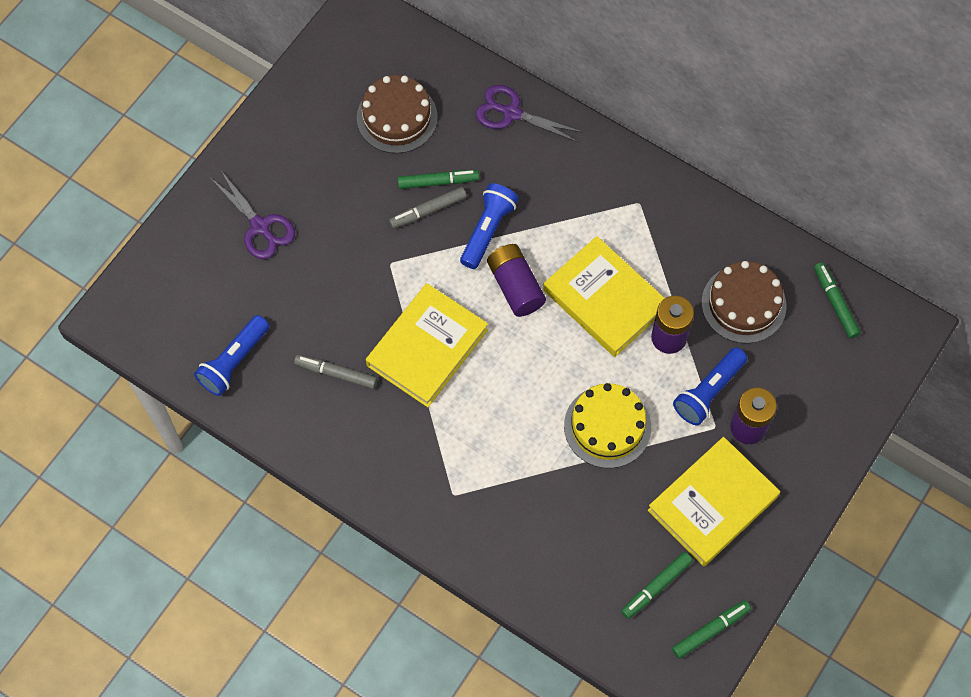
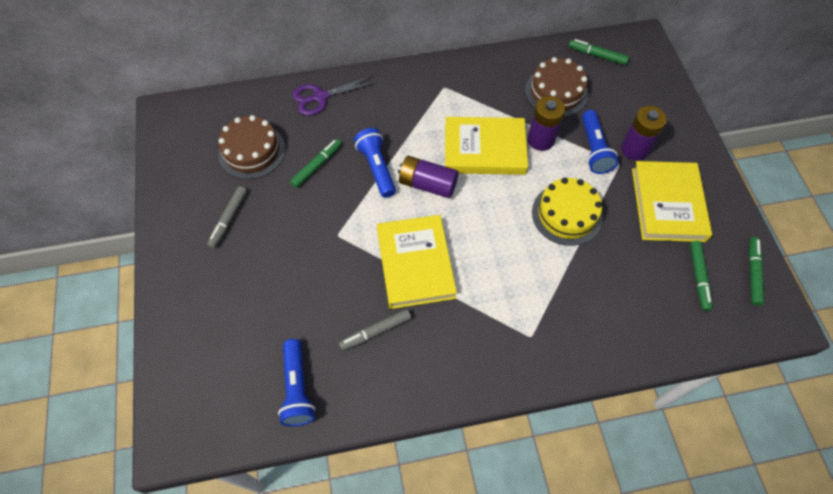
camera: 45 degrees left, 5 degrees down
purple scissors [211,171,295,259] -> none
grey marker [389,187,467,229] -> grey marker moved to [207,186,247,248]

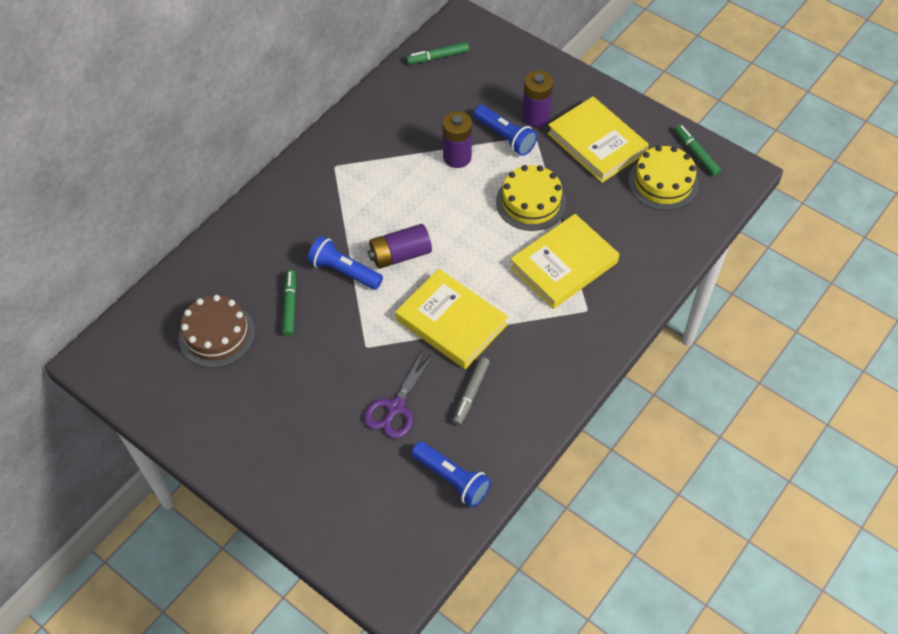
camera: 40 degrees left, 5 degrees down
grey marker [207,186,247,248] -> none
purple scissors [292,76,376,116] -> purple scissors moved to [364,349,434,439]
yellow book [445,117,528,175] -> yellow book moved to [510,214,619,309]
brown cake [525,57,588,117] -> none
green marker [690,241,713,311] -> yellow cake [628,145,699,211]

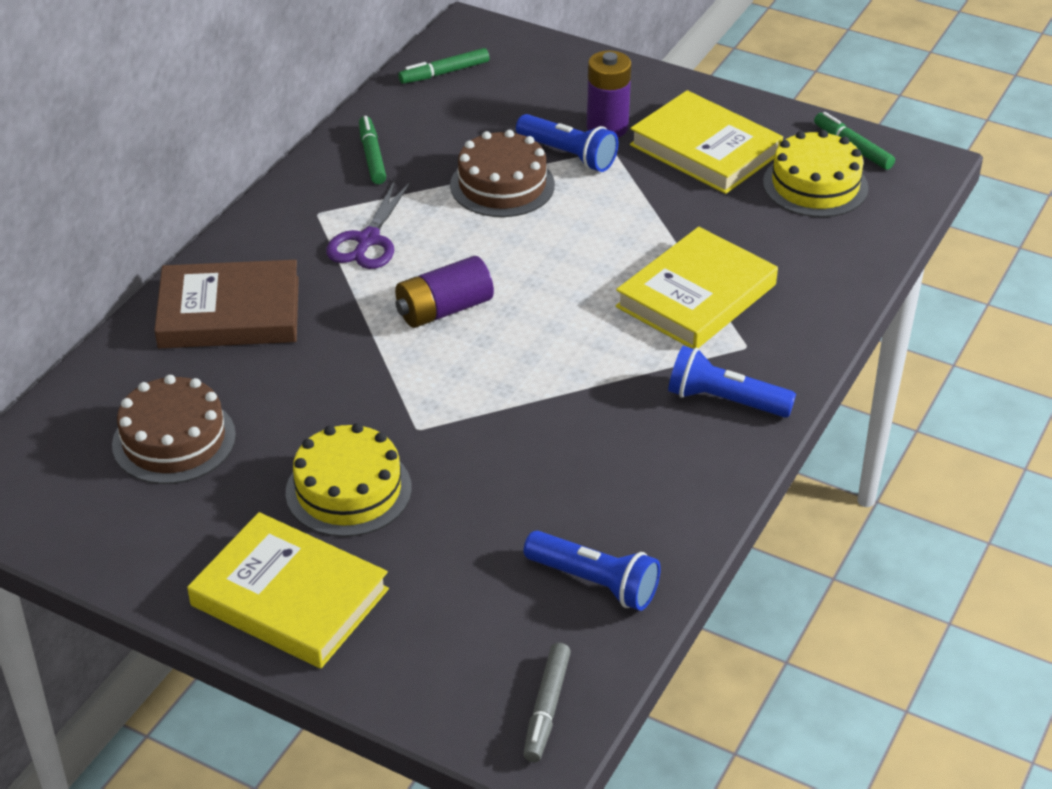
camera: 10 degrees left, 15 degrees down
green marker [282,270,296,336] -> green marker moved to [359,116,386,184]
blue flashlight [307,236,383,290] -> blue flashlight moved to [668,346,796,418]
purple scissors [364,349,434,439] -> purple scissors moved to [326,180,410,269]
yellow book [395,269,508,369] -> yellow book moved to [187,512,389,669]
purple battery [442,111,472,168] -> brown cake [450,130,555,217]
grey marker [452,357,490,426] -> grey marker moved to [523,643,571,762]
yellow cake [496,165,567,231] -> yellow cake moved to [286,423,412,537]
none -> brown book [154,260,299,348]

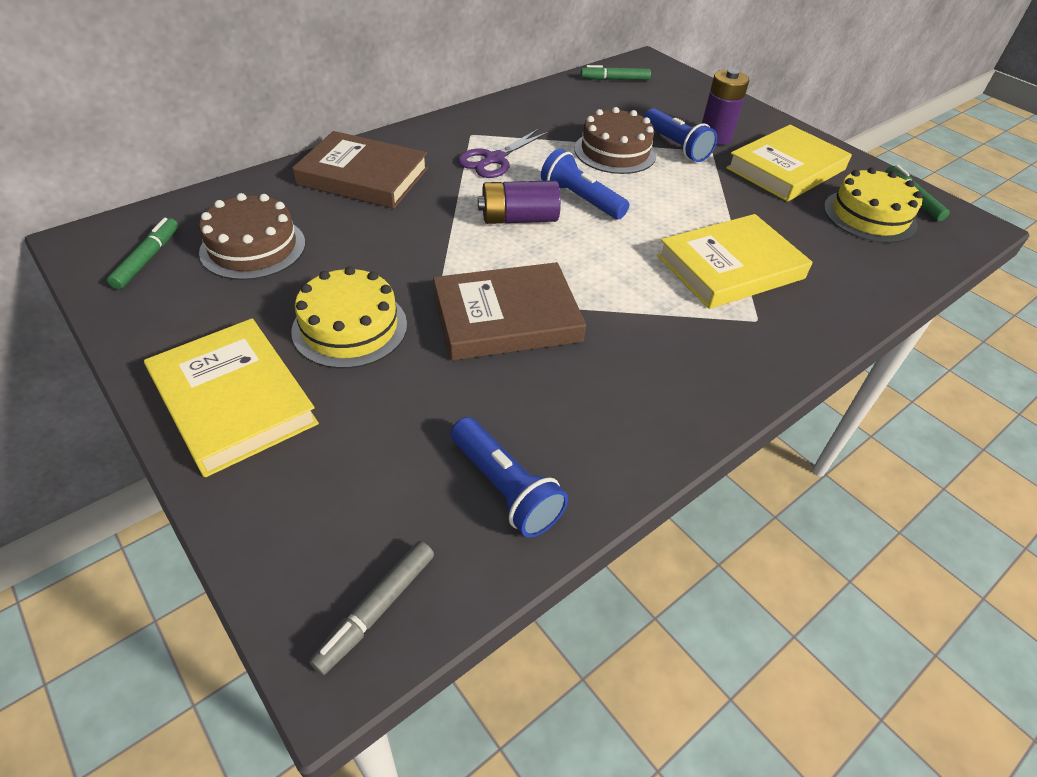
camera: 20 degrees right, 5 degrees up
green marker [359,116,386,184] -> green marker moved to [107,218,178,290]
yellow book [630,90,783,194] -> yellow book turned 75 degrees clockwise [726,125,852,202]
blue flashlight [668,346,796,418] -> blue flashlight moved to [541,149,629,220]
none -> brown book [433,262,586,361]

